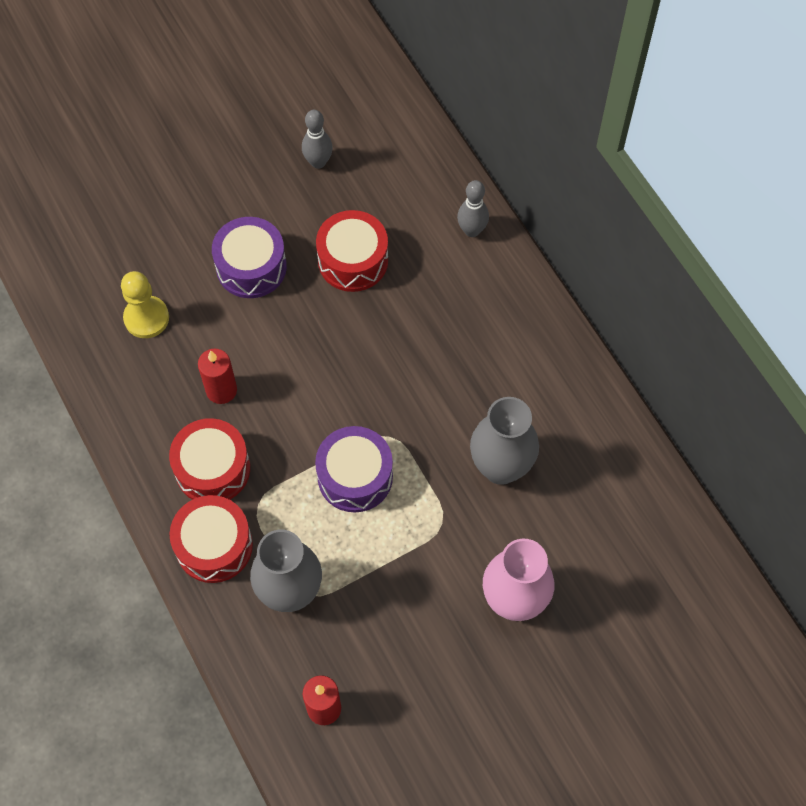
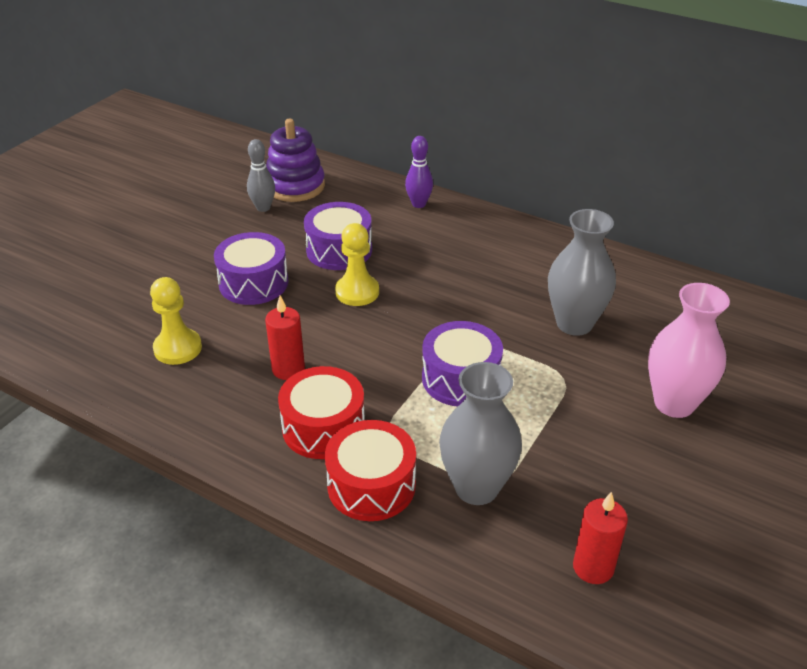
camera: 30 degrees left, 25 degrees down
red drum [316,210,388,292] -> purple drum [304,202,372,270]
grey bowling pin [457,180,489,237] -> purple bowling pin [405,136,433,208]
none -> purple stacking toy [266,119,325,202]
none -> yellow pawn [335,223,379,306]

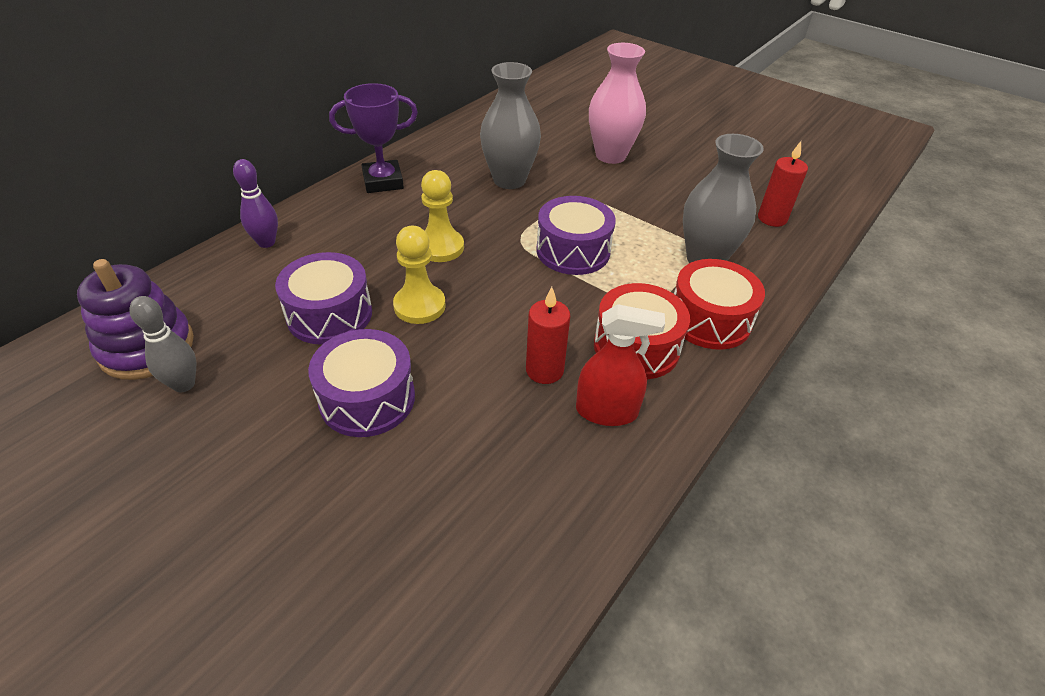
camera: 85 degrees left, 5 degrees up
yellow pawn [150,277,202,365] -> yellow pawn moved to [421,170,464,262]
none -> purple trophy [329,83,418,193]
none -> red spray bottle [576,304,665,426]

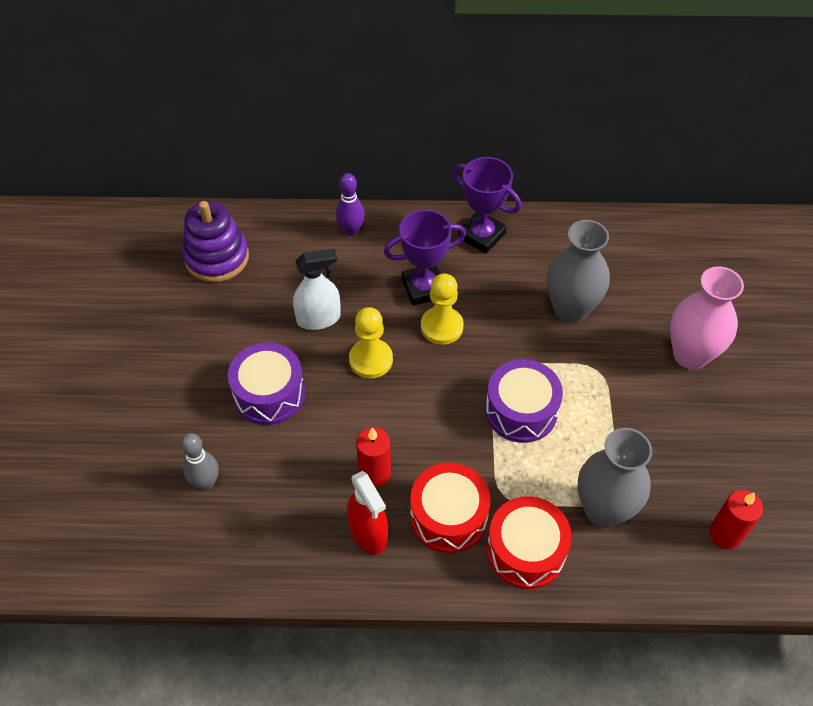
camera: 55 degrees right, 10 degrees up
grey bowling pin [129,296,196,392] -> grey bowling pin moved to [180,433,219,490]
purple drum [275,252,372,345] -> white spray bottle [293,249,341,330]
none -> purple trophy [384,209,466,306]

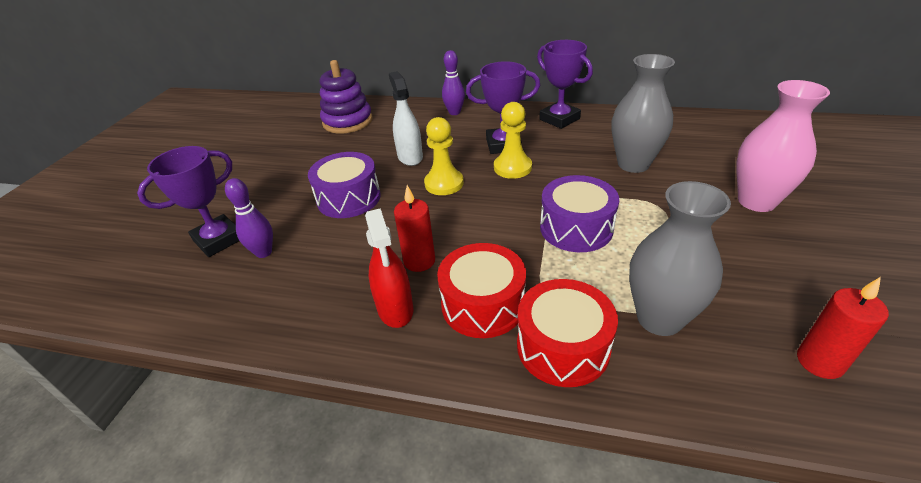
camera: 15 degrees right, 15 degrees down
grey bowling pin [180,433,219,490] -> purple bowling pin [225,178,273,258]
white spray bottle [293,249,341,330] -> white spray bottle turned 105 degrees counterclockwise [389,71,423,166]
none -> purple trophy [137,146,239,257]

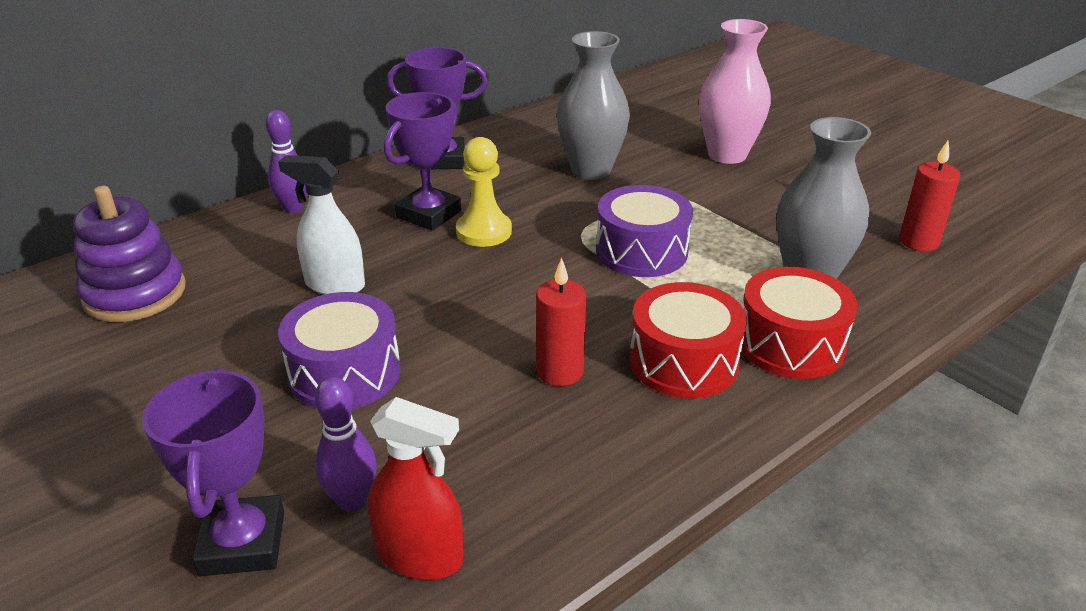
camera: 55 degrees left, 5 degrees down
red spray bottle [365,208,413,328] -> red spray bottle moved to [368,397,463,580]
yellow pawn [424,117,464,195] -> none

